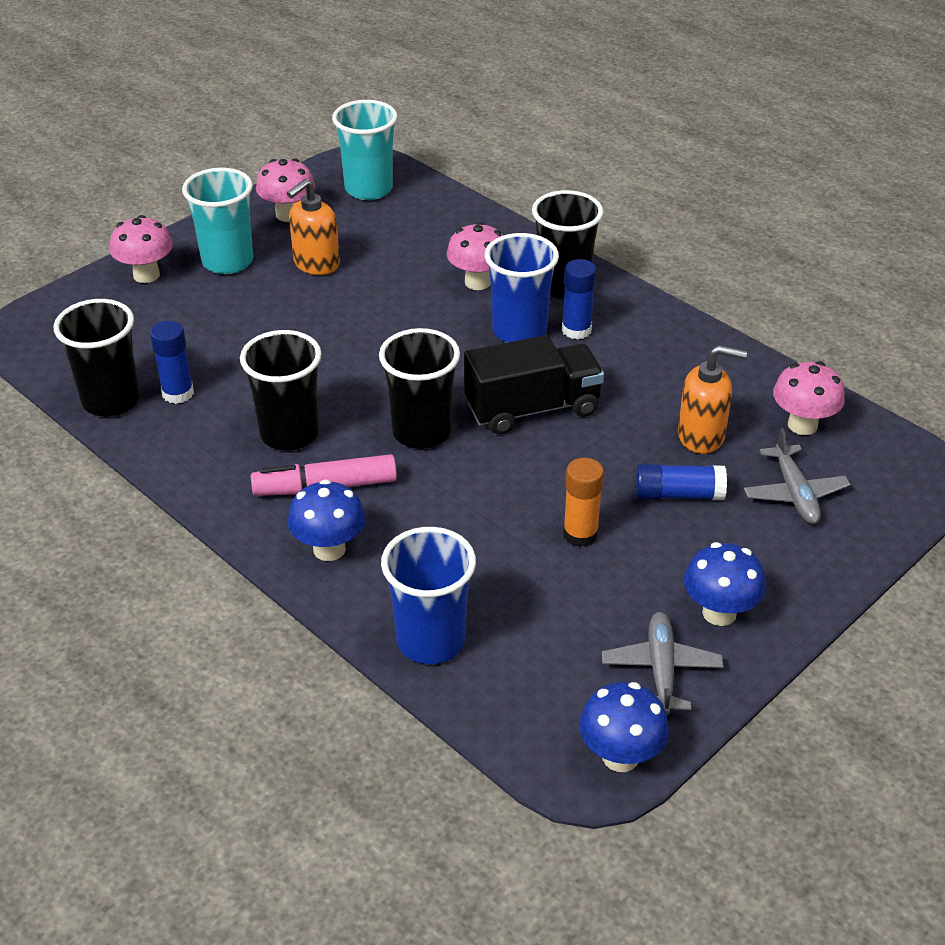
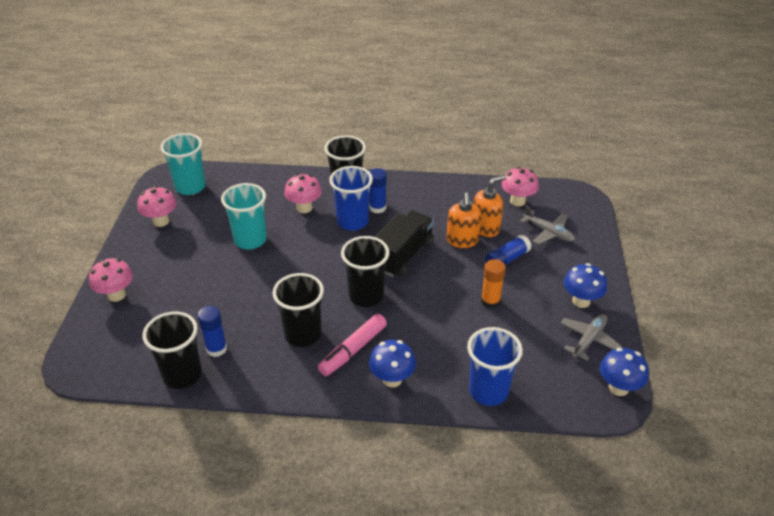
camera: 40 degrees left, 0 degrees up
turquoise cup [182,168,253,274] -> turquoise cup moved to [221,183,267,249]
orange soap dispenser [287,179,340,275] -> orange soap dispenser moved to [446,192,482,248]
grey plane [602,612,724,715] -> grey plane turned 75 degrees clockwise [560,314,622,361]

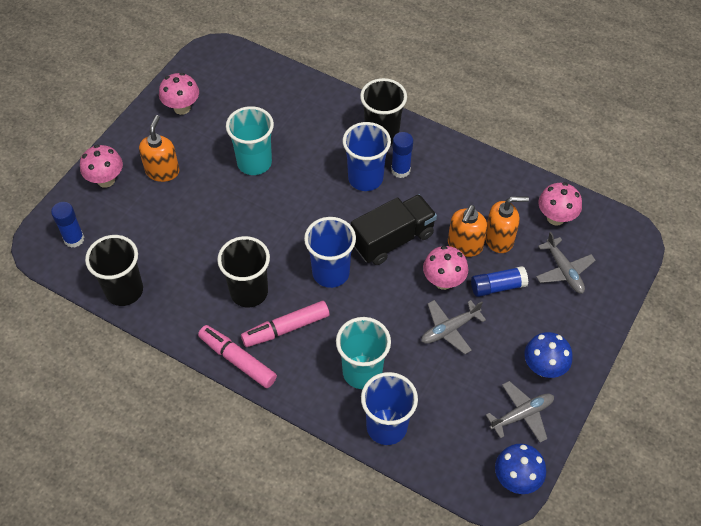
camera: 25 degrees right, 15 degrees up
turquoise cup [160,133,206,195] -> turquoise cup moved to [336,317,391,389]
blue glue stick [198,306,227,357] -> blue glue stick moved to [51,202,84,248]
pink mushroom [284,174,322,213] -> pink mushroom moved to [423,246,468,290]
black cup [341,236,389,307] -> blue cup [304,217,356,288]
blue mushroom [369,340,416,387] -> none
orange glue stick [481,259,506,309] -> grey plane [421,300,486,354]
none -> orange soap dispenser [139,115,180,182]
none -> pink marker [198,325,277,388]

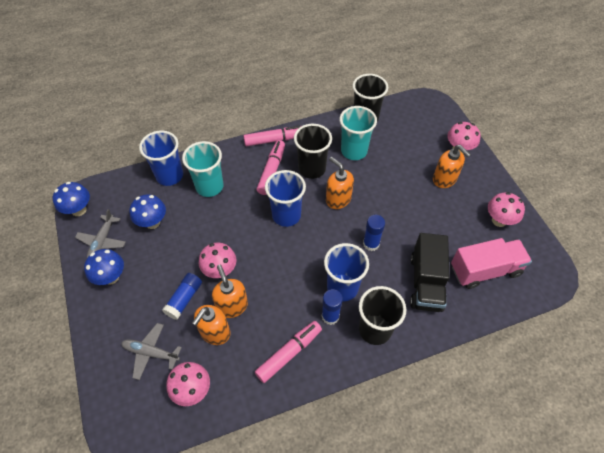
camera: 130 degrees right, 0 degrees up
blue glue stick [51,202,84,248] -> blue glue stick moved to [363,215,385,251]
turquoise cup [226,106,274,175] -> turquoise cup moved to [340,106,377,160]
black truck [351,194,437,265] -> black truck moved to [410,233,450,312]
grey plane [421,300,486,354] -> none
none -> blue mushroom [130,195,166,229]
none -> pink marker [255,321,322,383]
none -> orange soap dispenser [326,157,354,209]
none -> pink truck [451,238,532,289]

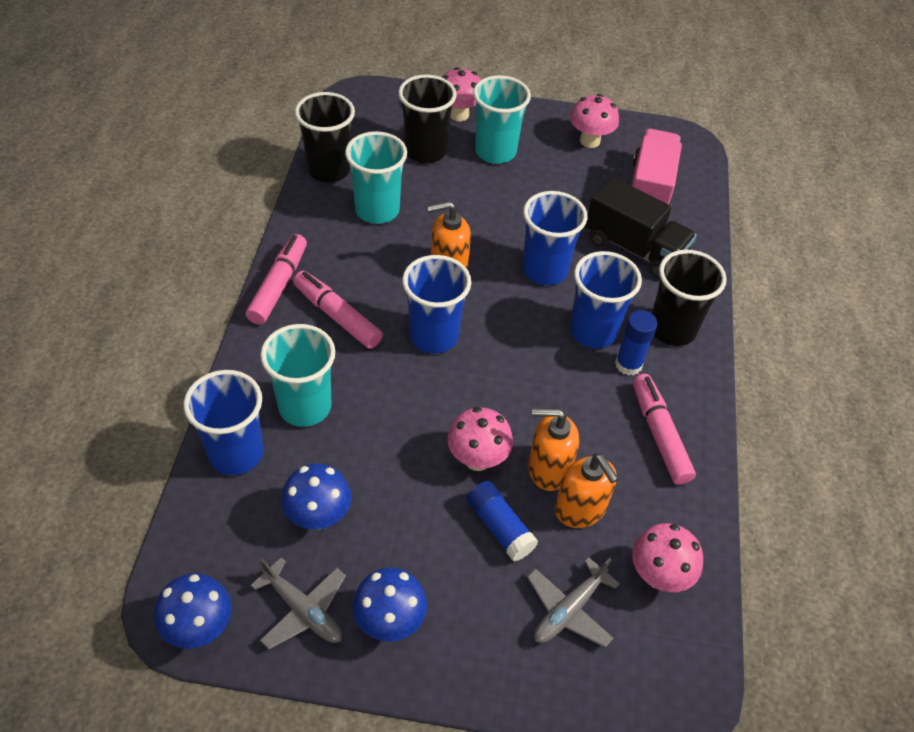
camera: 65 degrees left, 5 degrees down
black cup [294,124,332,179] -> black cup moved to [398,75,457,163]
blue glue stick [363,215,385,251] -> blue cup [522,191,588,285]
orange soap dispenser [433,145,471,188] -> turquoise cup [473,75,531,164]

